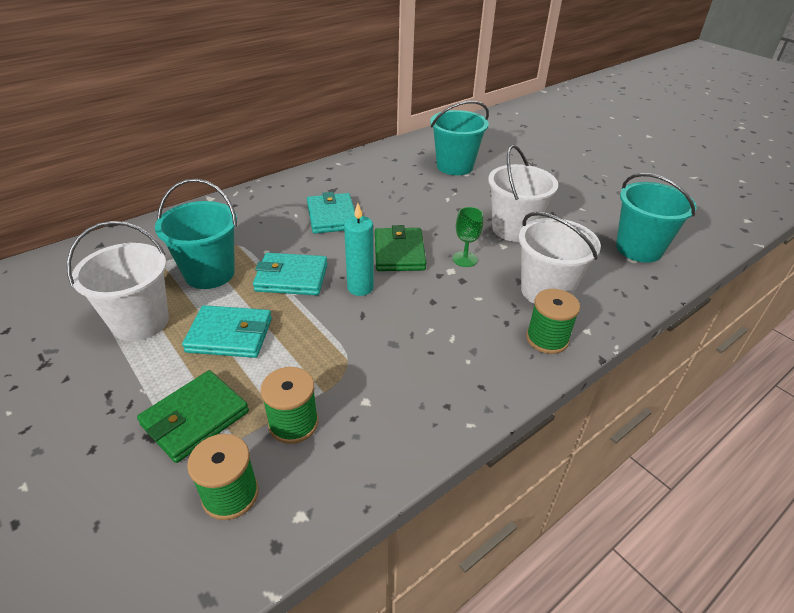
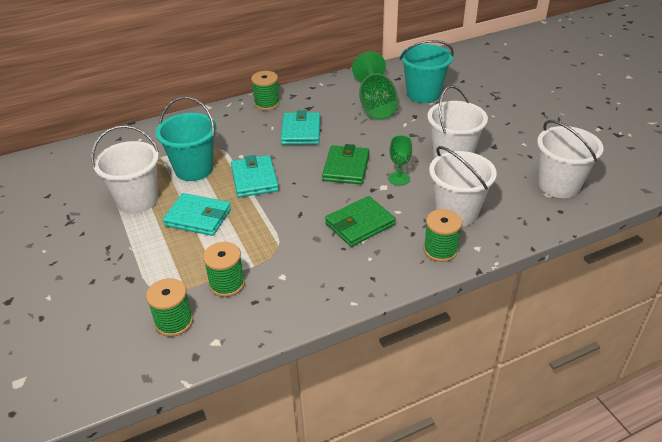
camera: 15 degrees right, 0 degrees up
green wallet [137,370,249,463] -> green wallet moved to [325,196,396,247]
turquoise wallet [253,253,328,295] -> turquoise wallet turned 60 degrees clockwise [231,155,279,198]
turquoise candle [344,203,374,296] -> none
turquoise bucket [616,173,697,263] -> white bucket [537,120,604,198]
none -> green spool [251,71,280,110]
none -> green goblet [352,51,398,120]

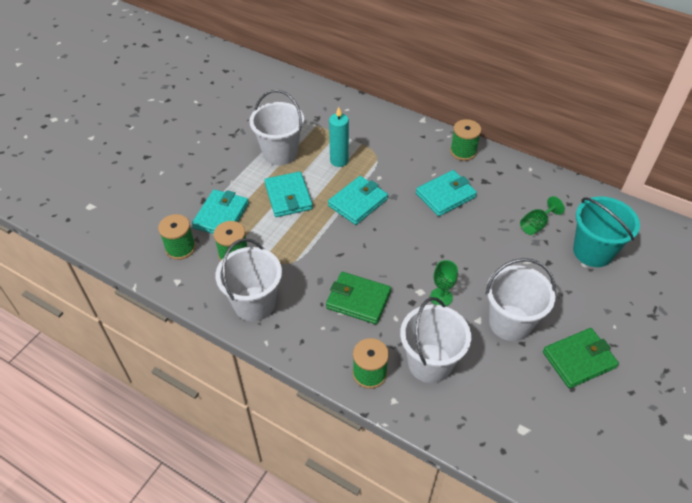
camera: 55 degrees right, 10 degrees up
turquoise bucket [156,97,216,181] -> turquoise candle [329,107,349,167]
green wallet [322,144,369,184] -> green wallet moved to [543,328,619,389]
green goblet [352,51,398,120] -> green goblet [520,196,565,235], size x0.52
white bucket [537,120,604,198] -> white bucket moved to [215,238,282,321]
none -> turquoise wallet [192,189,249,234]

